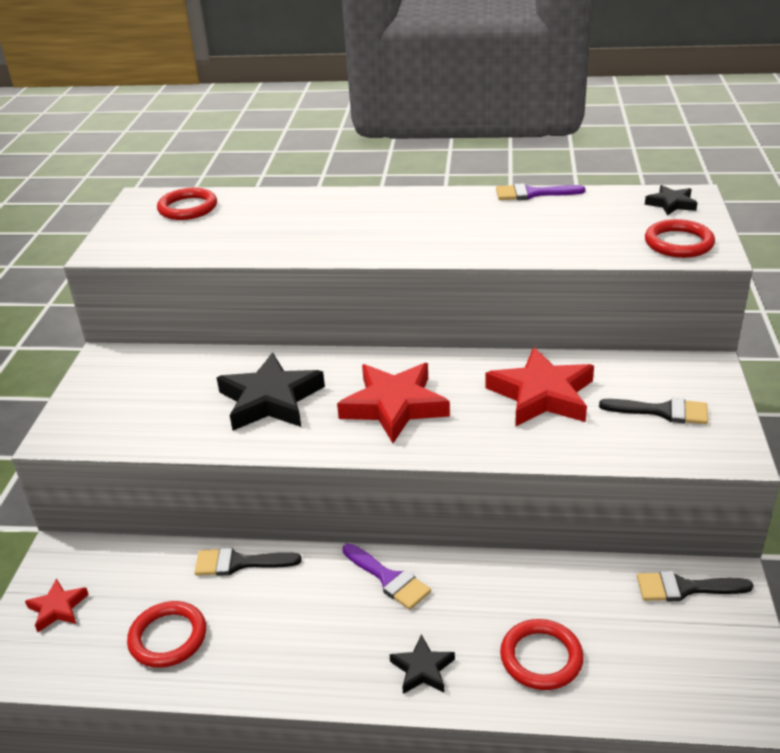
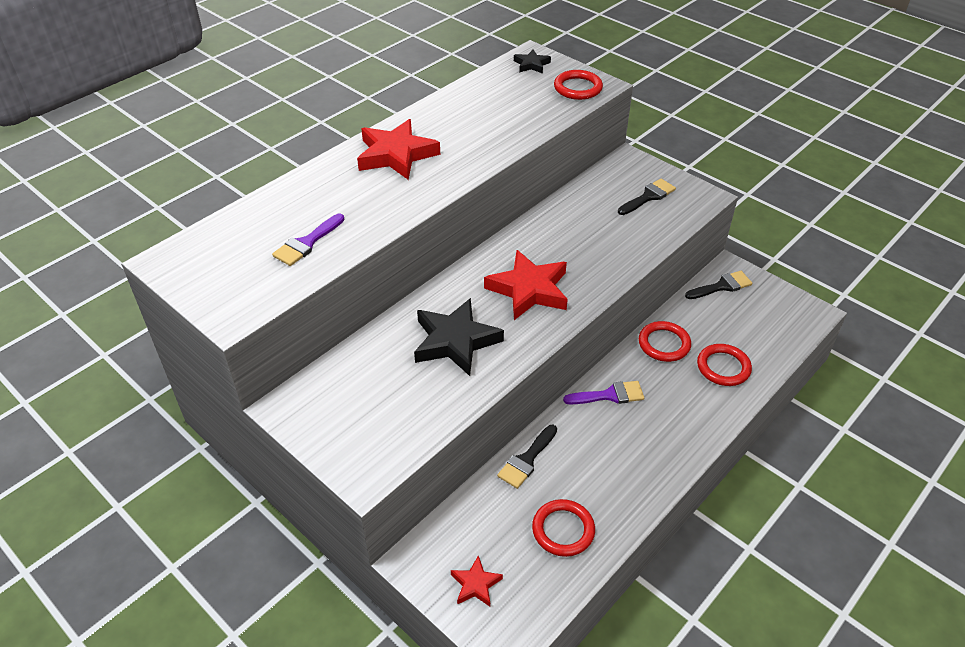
camera: 55 degrees left, 10 degrees up
red ring [157,188,217,220] -> red ring moved to [639,321,691,362]
black star [390,634,455,694] -> none
red star [485,347,594,427] -> red star moved to [357,119,440,180]
purple brush [496,183,585,200] -> purple brush moved to [272,213,344,266]
black brush [637,571,754,601] -> black brush turned 150 degrees counterclockwise [685,271,752,299]

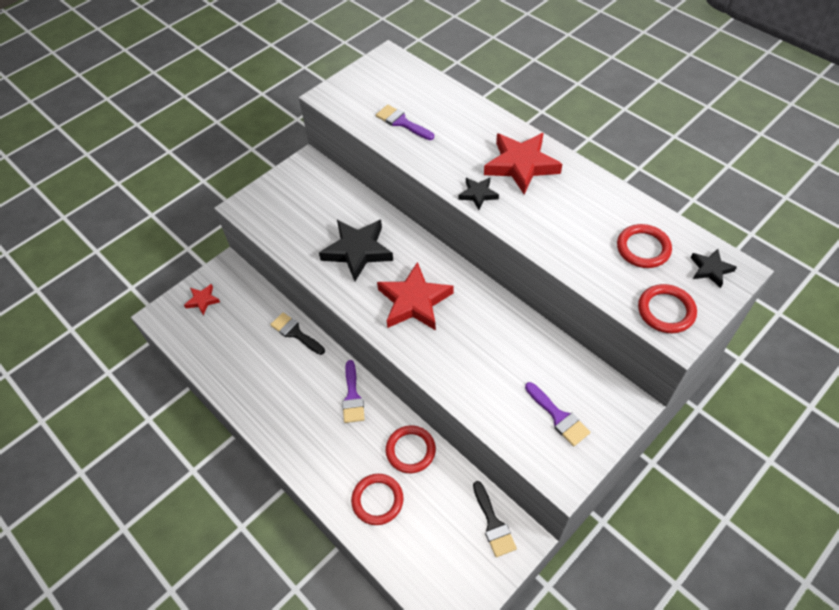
camera: 95 degrees right, 10 degrees up
red ring [532,499,595,557] -> red ring moved to [617,224,672,268]
black brush [618,179,676,215] -> purple brush [525,382,590,446]
none -> black star [458,178,499,210]

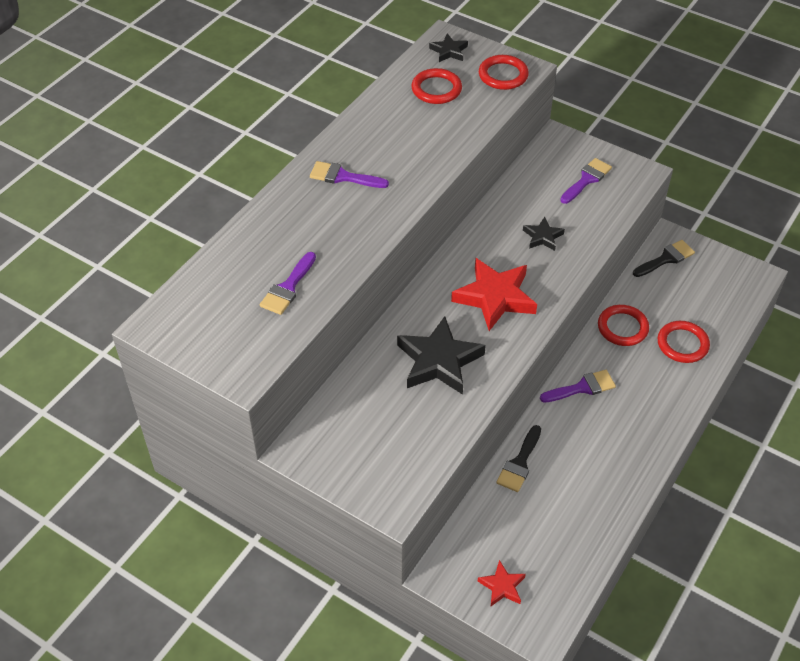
camera: 105 degrees left, 5 degrees down
black star [458,178,499,210] -> black star moved to [523,217,565,251]
red star [484,133,562,194] -> purple brush [310,161,389,188]

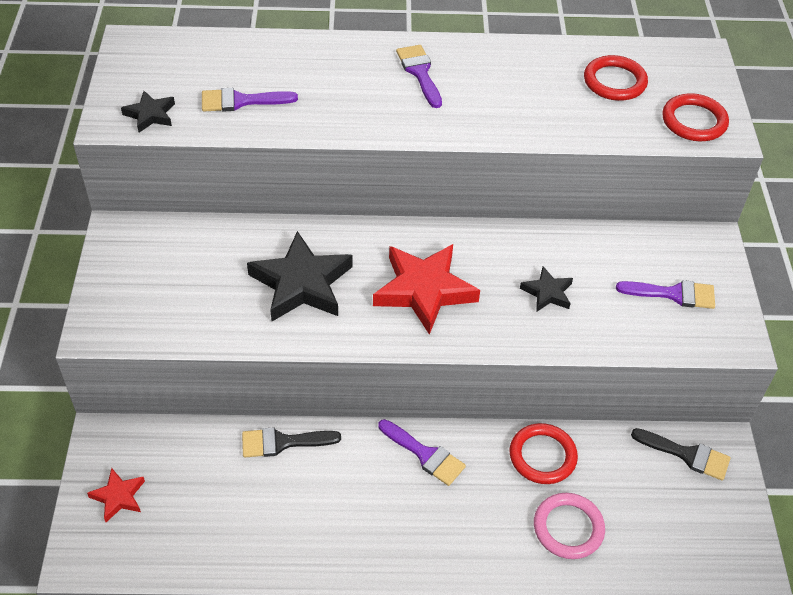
camera: 55 degrees right, 0 degrees up
black star [429,34,468,62] -> black star moved to [121,91,175,133]
red ring [658,321,710,363] -> pink ring [534,493,605,559]

